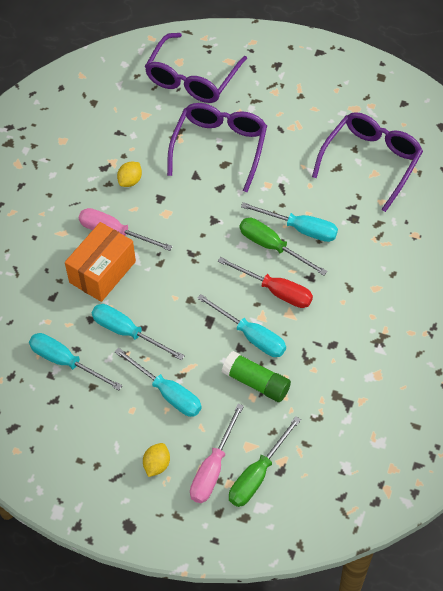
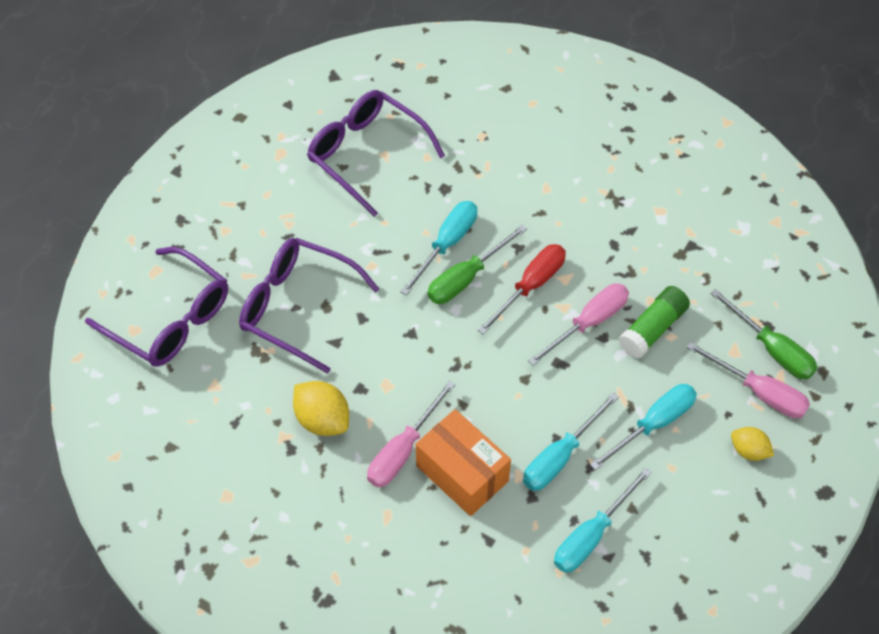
camera: 80 degrees left, 0 degrees up
yellow lemon [117,162,142,187] -> yellow lemon [293,381,349,436], size x1.59
turquoise screwdriver [197,294,286,357] -> pink screwdriver [528,283,629,366]

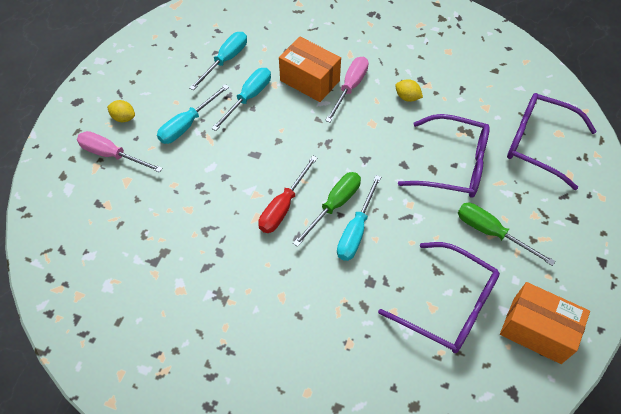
camera: 170 degrees right, 0 degrees up
yellow lemon [293,381,349,436] -> yellow lemon [395,79,423,102], size x0.63
pink screwdriver [528,283,629,366] -> none
green glue stick [619,286,690,359] -> none
green screwdriver [710,289,817,380] -> green screwdriver moved to [458,203,555,266]
none -> orange box [500,282,590,364]

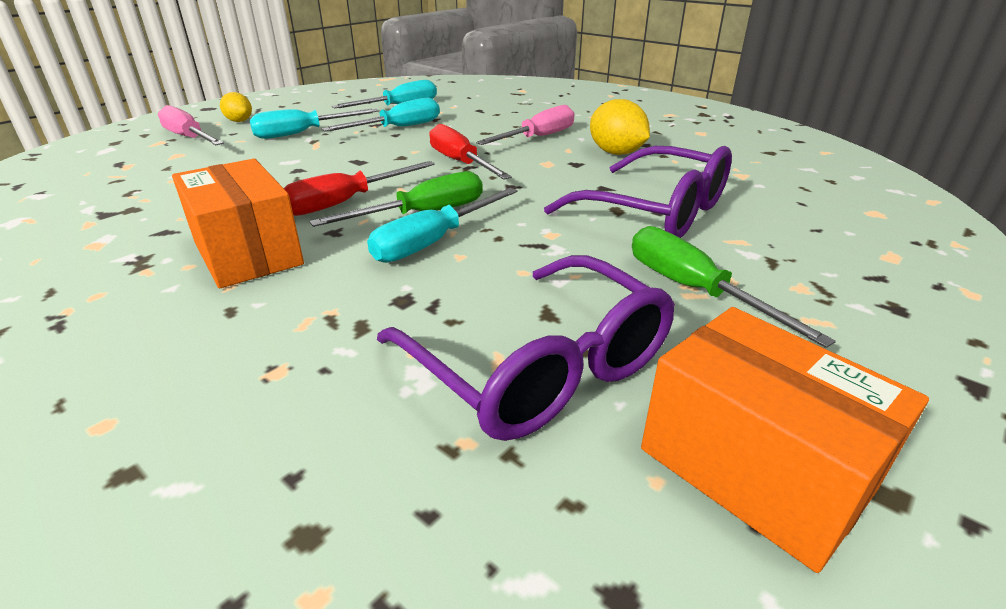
camera: 20 degrees right, 25 degrees down
orange box [279,37,341,102] -> orange box moved to [172,159,304,288]
yellow lemon [395,79,423,102] -> yellow lemon [590,99,650,155], size x1.59
purple glasses [507,93,597,190] -> none
none -> red screwdriver [429,124,512,179]

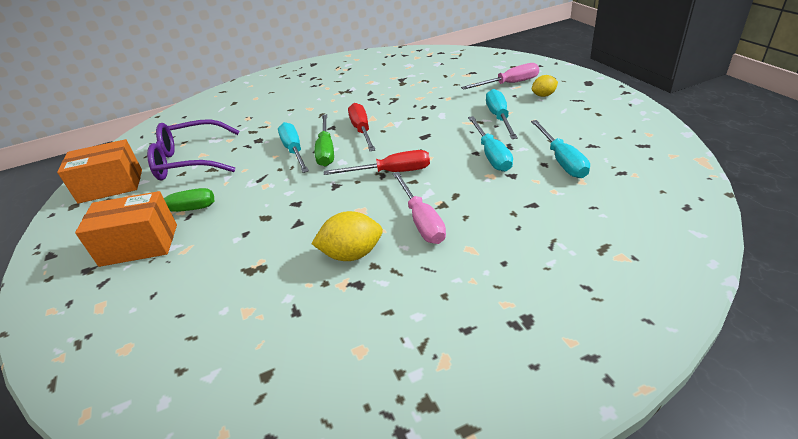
camera: 120 degrees right, 5 degrees up
orange box [172,159,304,288] -> orange box moved to [75,191,177,267]
purple glasses [544,146,732,238] -> none

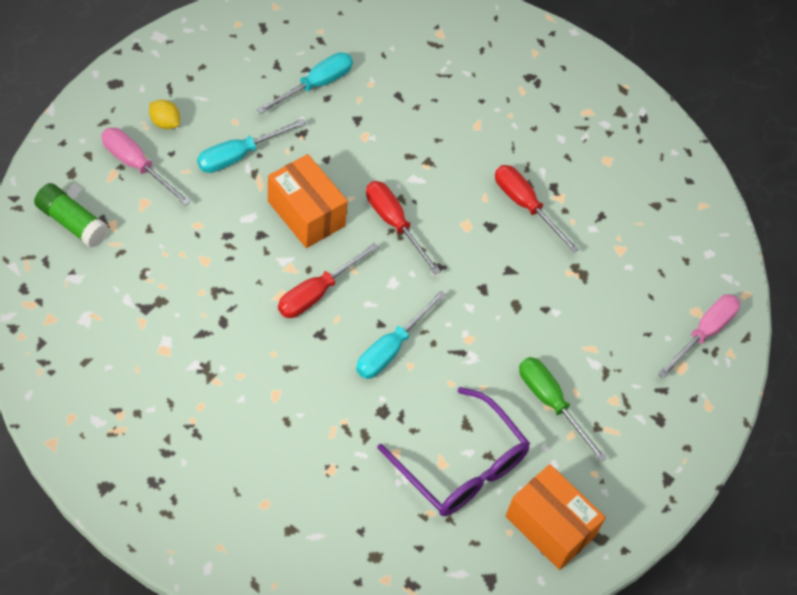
camera: 130 degrees left, 20 degrees up
orange box [75,191,177,267] -> orange box moved to [268,154,348,248]
yellow lemon [311,211,383,261] -> red screwdriver [495,165,579,253]
green screwdriver [314,114,334,167] -> none
pink screwdriver [393,172,446,244] -> pink screwdriver moved to [658,294,740,378]
turquoise screwdriver [468,116,513,172] -> none
none -> green glue stick [34,183,108,248]

